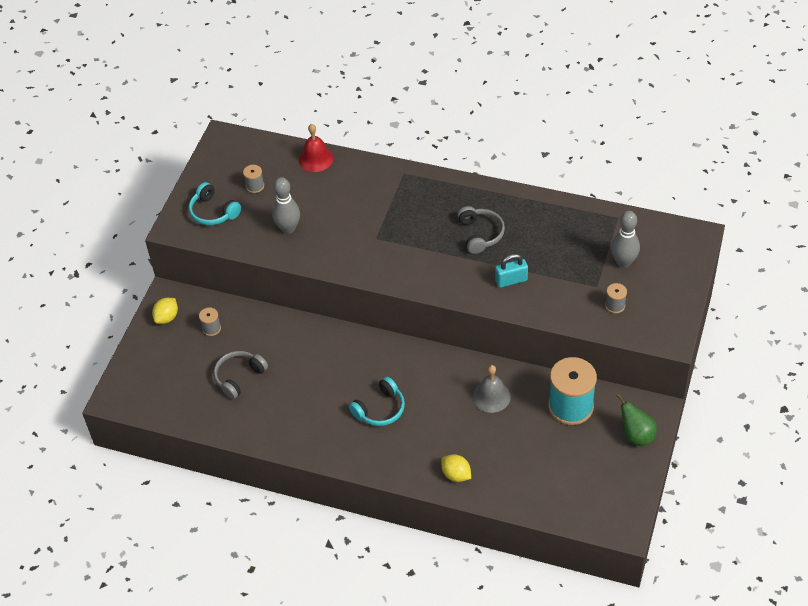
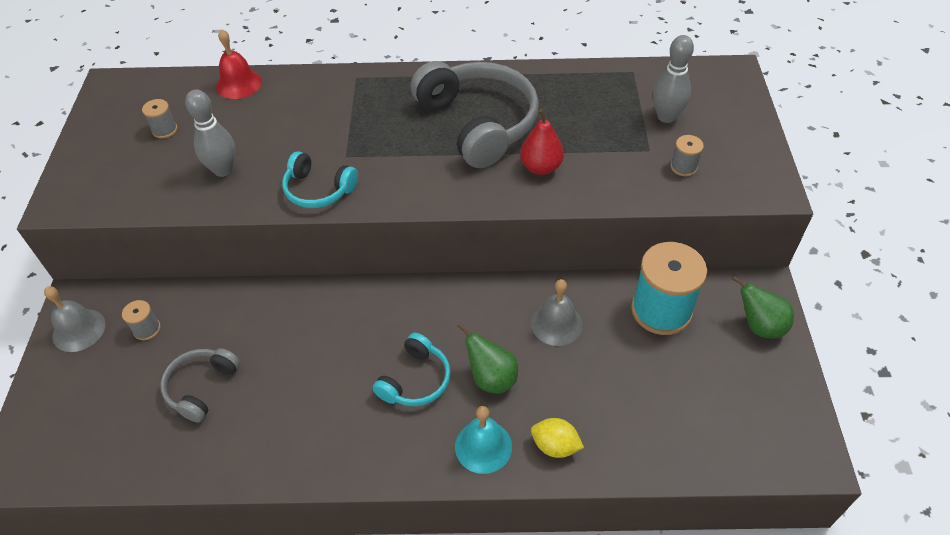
camera: 20 degrees left, 0 degrees up
yellow lemon [152,298,178,324] -> grey bell [44,286,105,352]
turquoise headphones [189,182,241,225] -> turquoise headphones moved to [282,151,358,208]
grey headphones [457,206,505,254] -> grey headphones [411,61,539,168], size x1.89
turquoise padlock [495,254,528,288] -> red pear [520,109,564,175]
none -> turquoise bell [455,406,512,474]
none -> green pear [457,323,518,394]

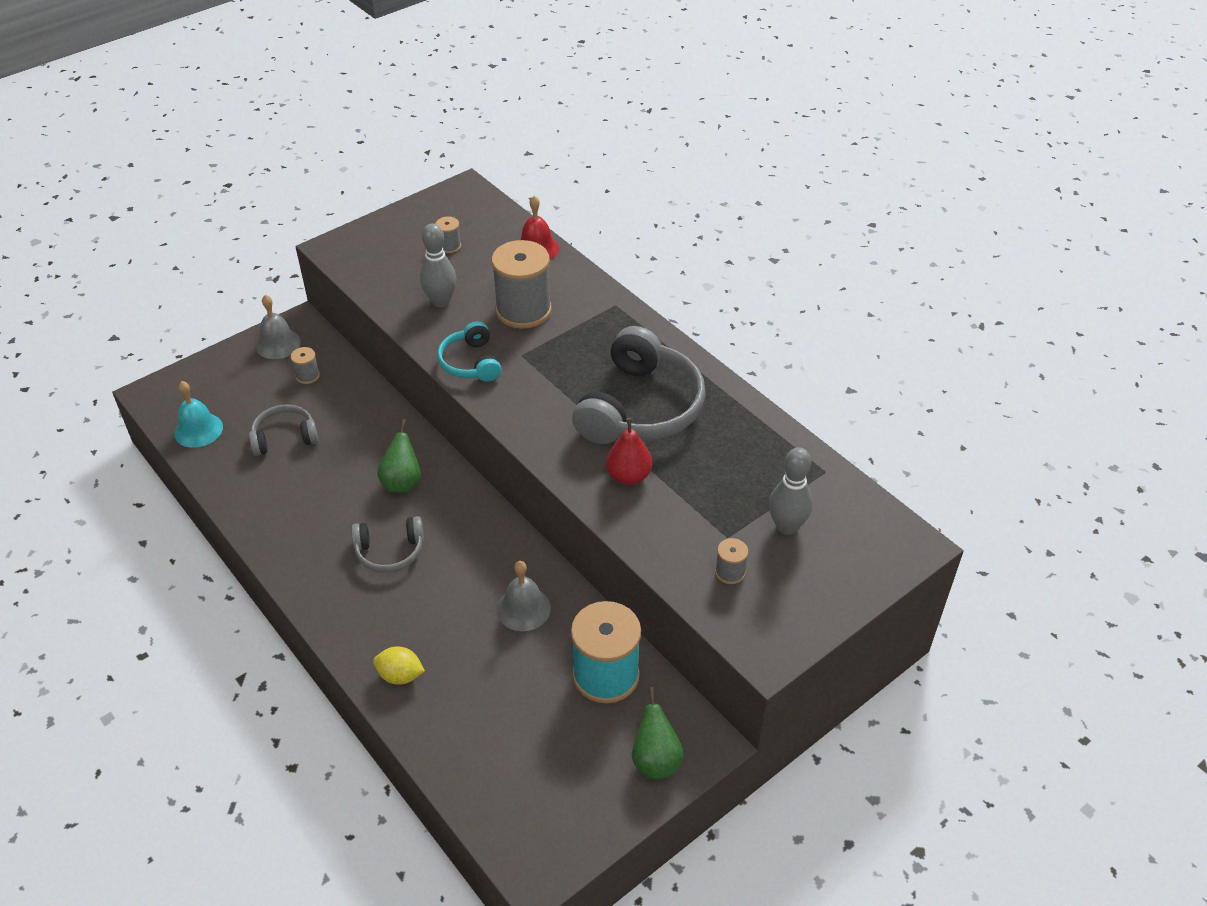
camera: 50 degrees right, 5 degrees down
turquoise headphones [373,333,451,406] -> grey headphones [351,516,424,573]
turquoise bell [455,406,512,474] -> turquoise bell moved to [174,381,223,448]
green pear [457,323,518,394] -> green pear moved to [377,419,421,493]
yellow lemon [531,418,584,458] -> yellow lemon turned 60 degrees counterclockwise [373,646,425,685]
none -> grey spool [491,240,552,329]

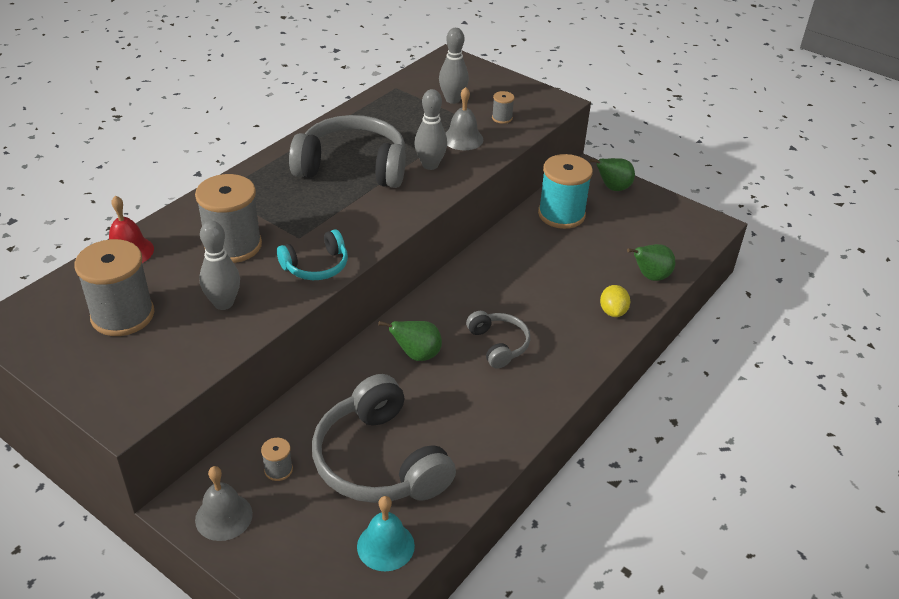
camera: 105 degrees left, 5 degrees down
grey headphones [249,404,318,456] -> grey headphones [312,374,456,503], size x1.89
grey spool [435,217,461,253] -> grey spool [75,239,154,336], size x2.26
grey bell [497,561,551,631] -> grey bell moved to [446,87,483,150]
red pear [606,418,652,485] -> grey bowling pin [415,89,447,170]
none -> green pear [627,244,675,281]

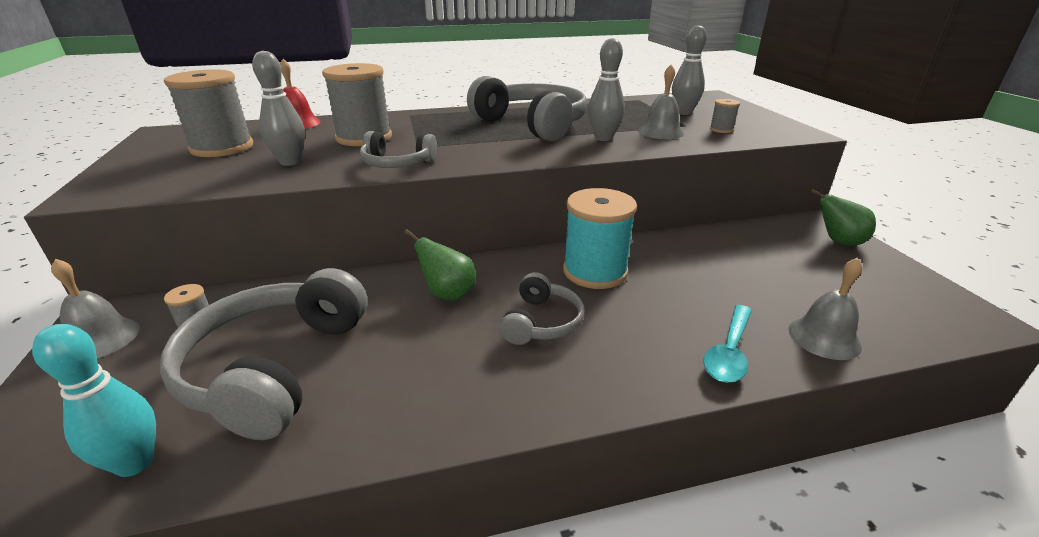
camera: 40 degrees right, 10 degrees down
turquoise headphones [277,229,348,280] -> grey headphones [360,131,437,168]
turquoise bell [357,496,415,571] -> turquoise bowling pin [32,324,156,477]
turquoise spool [538,154,593,229] -> turquoise spool moved to [563,188,637,289]
yellow lemon [600,285,630,317] -> turquoise spoon [703,305,752,383]
green pear [627,244,675,281] -> grey bell [789,258,862,360]

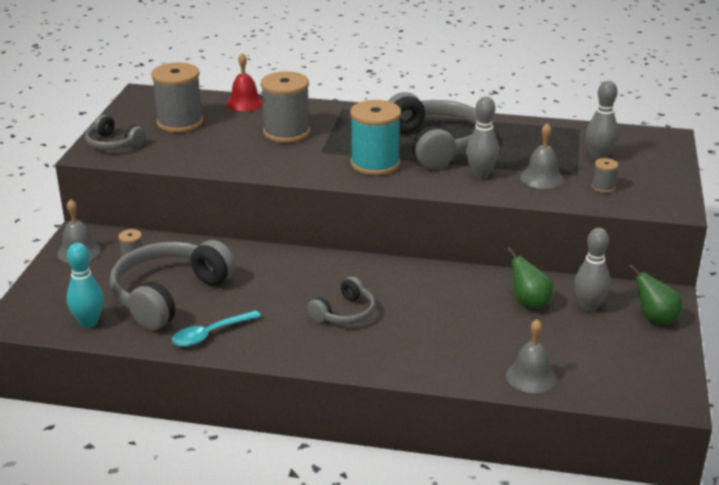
camera: 25 degrees right, 0 degrees up
grey bowling pin [252,51,305,166] -> grey bowling pin moved to [574,228,610,312]
grey headphones [360,131,437,168] -> grey headphones moved to [85,115,146,150]
green pear [404,229,476,301] -> green pear moved to [507,247,553,309]
turquoise spool [563,188,637,289] -> turquoise spool moved to [350,100,401,175]
turquoise spoon [703,305,752,383] -> turquoise spoon moved to [172,310,261,347]

